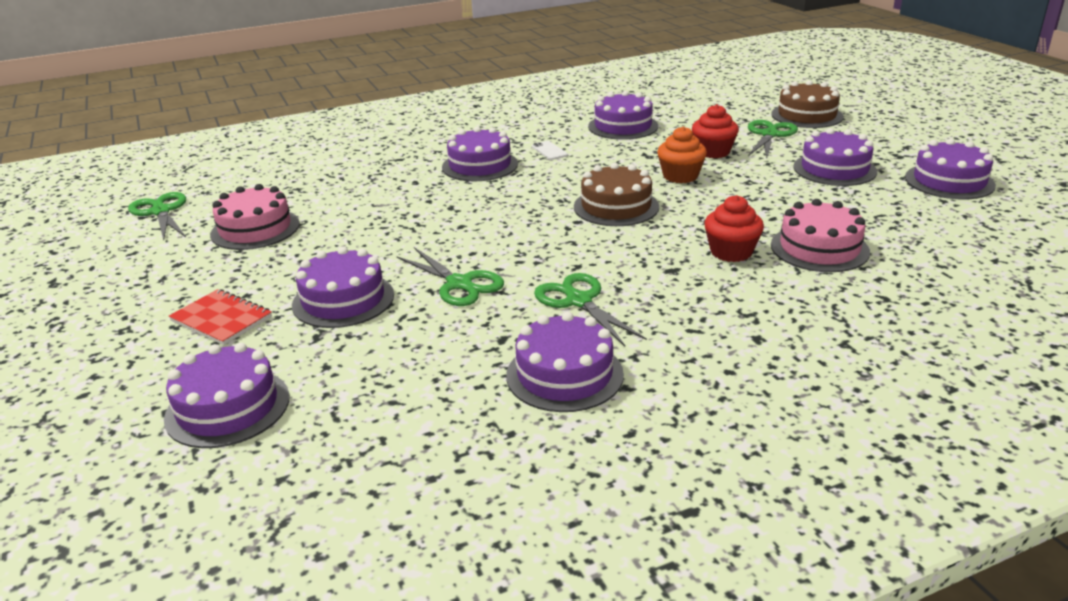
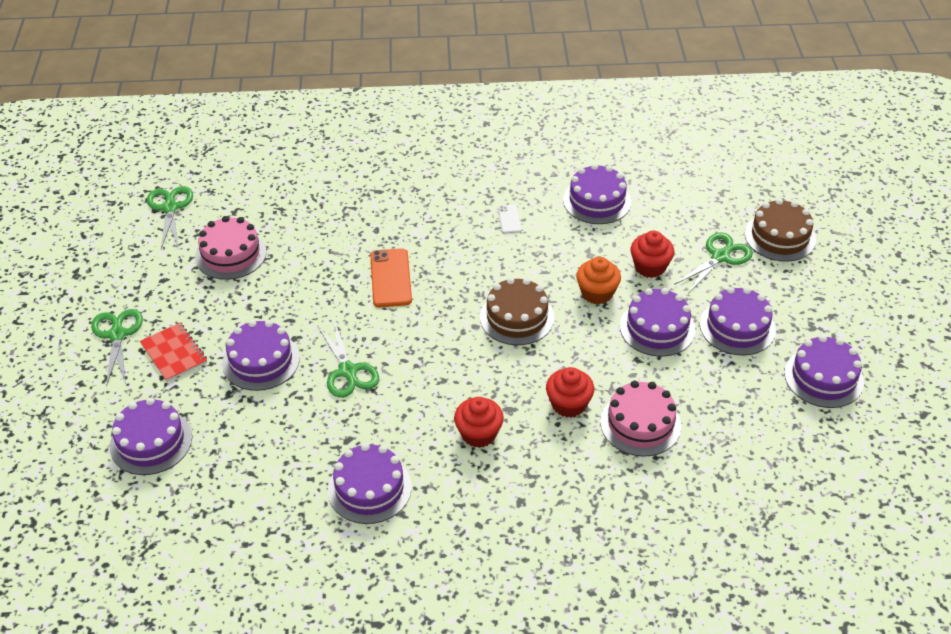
camera: 20 degrees right, 15 degrees up
purple cake [442,126,518,181] -> purple cake moved to [620,288,696,357]
green scissors [534,273,647,346] -> green scissors moved to [91,309,143,387]
none -> orange phone [370,248,412,307]
none -> red cupcake [454,397,504,448]

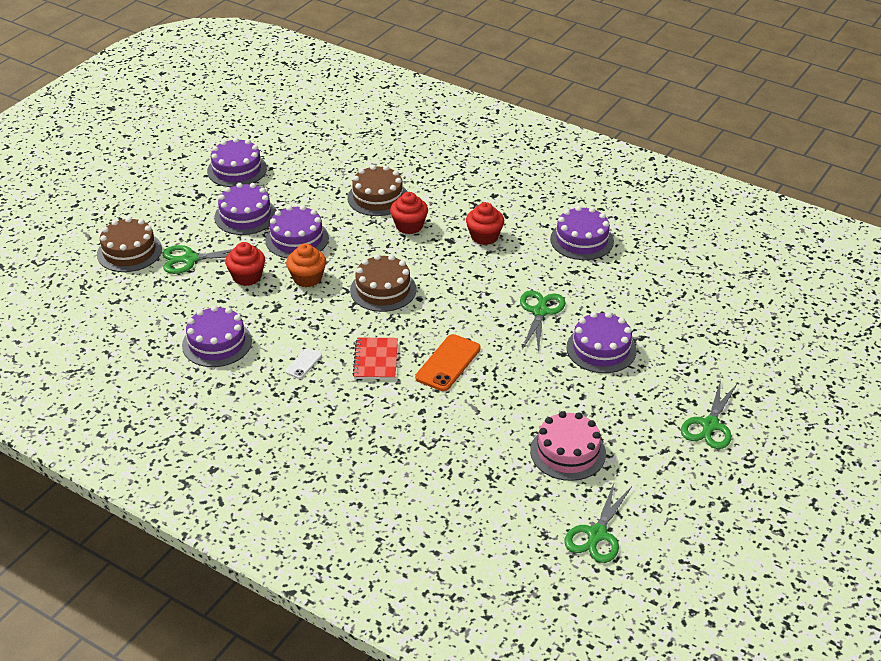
camera: 145 degrees left, 5 degrees down
purple cake [110,398,192,475] -> none
red notebook [140,323,207,382] -> red notebook moved to [352,338,398,379]
pink cake [600,380,681,457] -> brown cake [348,165,407,216]

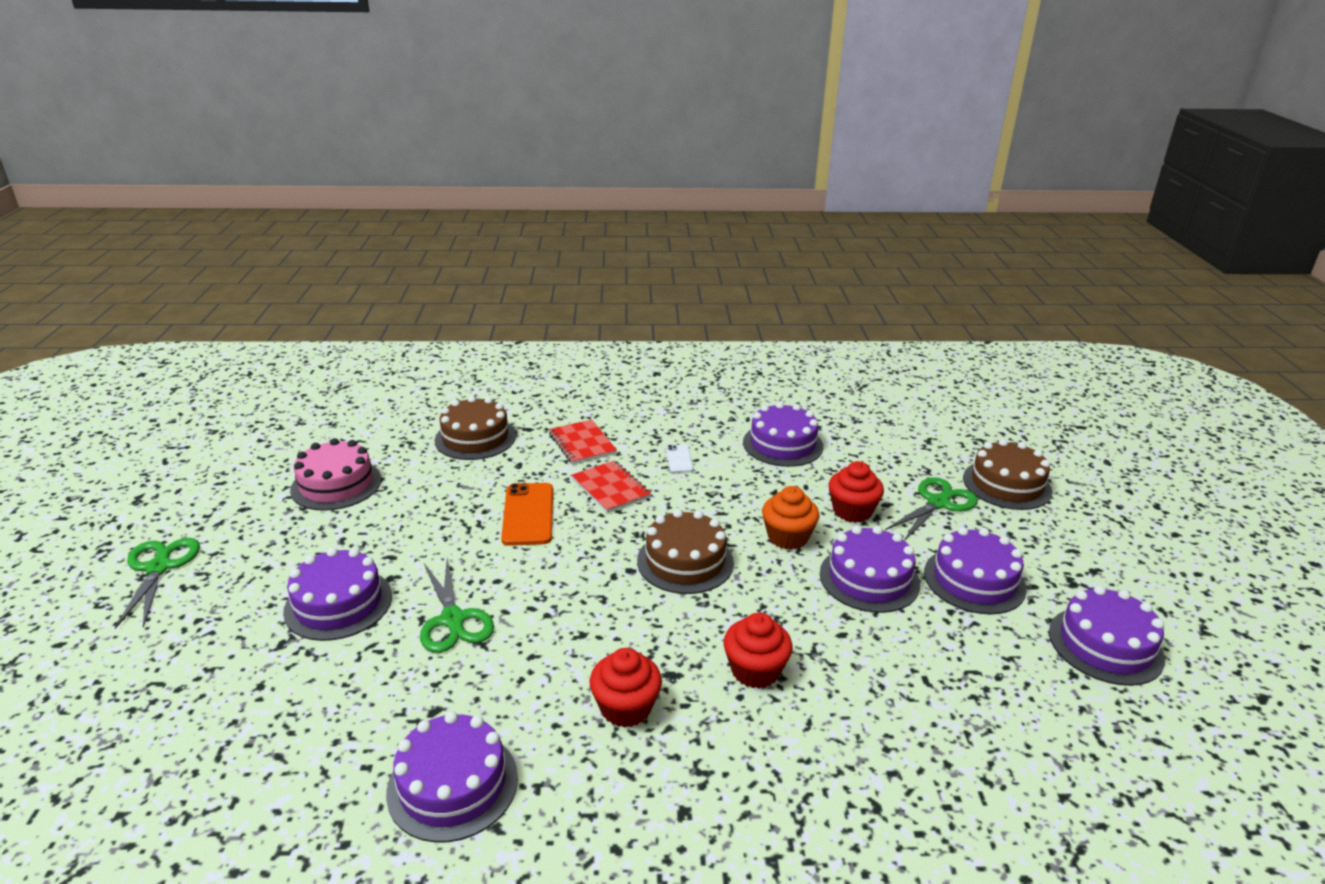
camera: 145 degrees right, 10 degrees down
brown cake [348,165,407,216] -> brown cake moved to [435,396,516,460]
green scissors [564,483,632,563] -> none
none -> red notebook [549,419,617,464]

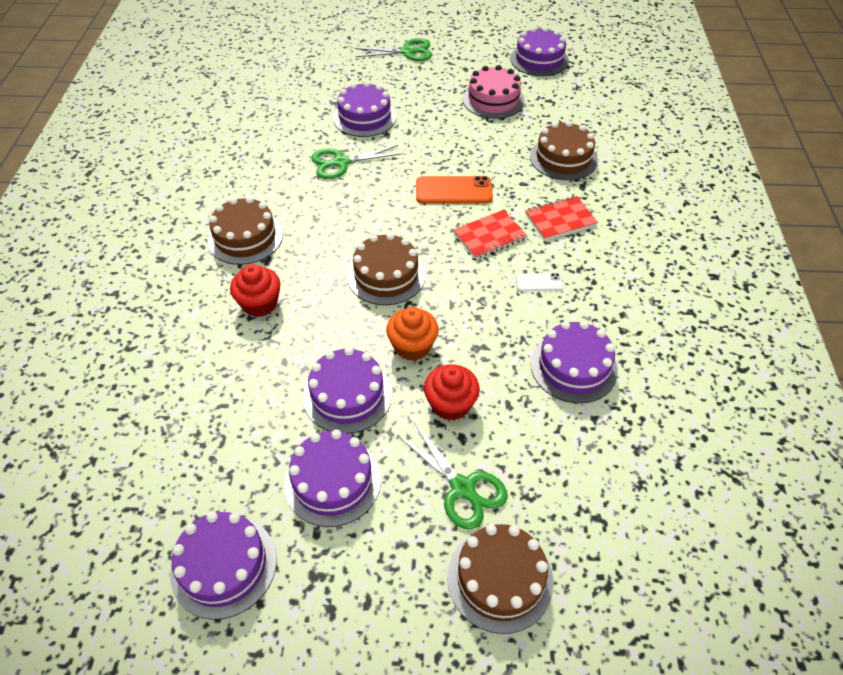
camera: 95 degrees right, 20 degrees up
purple cake [386,711,518,843] -> purple cake moved to [510,27,569,76]
red cupcake [590,648,662,727] -> brown cake [208,197,283,265]

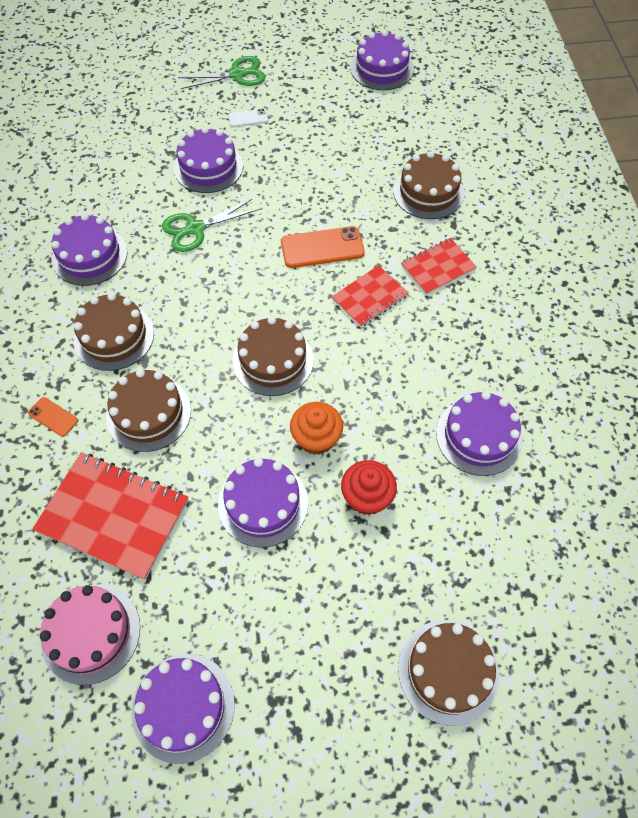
camera: 10 degrees left, 10 degrees up
red cupcake [230,264,280,317] -> brown cake [106,369,191,452]
purple cake [284,430,381,527] -> purple cake moved to [51,213,128,286]
green scissors [397,422,508,530] -> none
pink cake [463,65,525,119] -> pink cake moved to [40,584,140,685]
white phone [516,273,563,291] -> white phone moved to [228,109,268,127]
none -> orange phone [28,397,78,437]
none -> red notebook [32,452,189,580]

